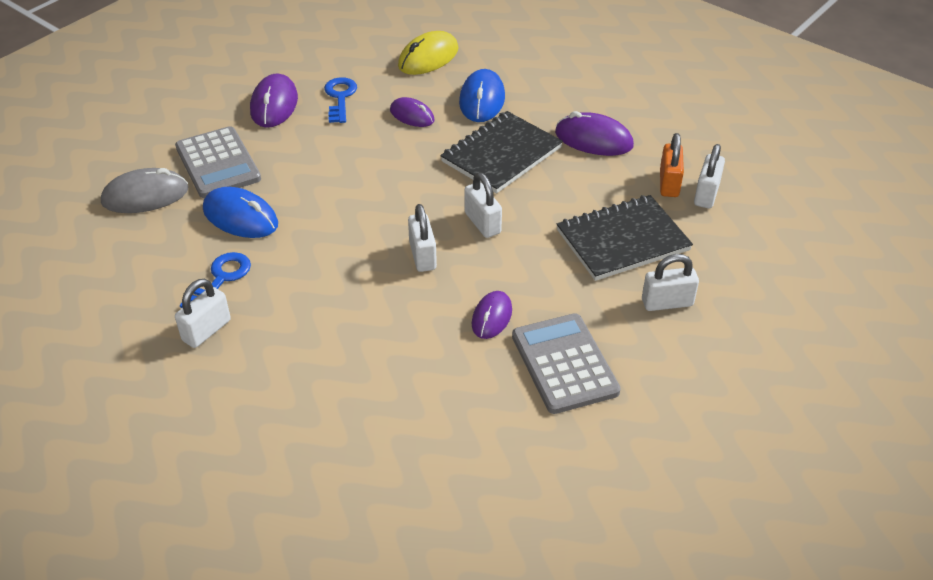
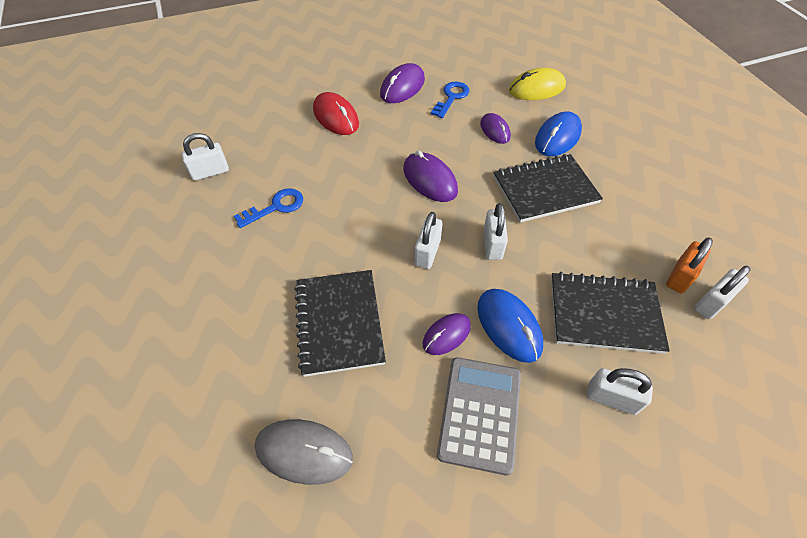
camera: 30 degrees right, 10 degrees up
grey mouse [101,168,188,213] -> grey mouse moved to [255,419,353,485]
grey calculator [175,126,261,198] -> red mouse [313,92,359,135]
white padlock [175,279,231,348] -> white padlock moved to [181,133,229,181]
blue mouse [203,187,278,238] -> blue mouse moved to [477,289,543,363]
purple mouse [555,111,634,156] -> purple mouse moved to [403,151,458,202]
none -> black notebook [294,270,386,377]

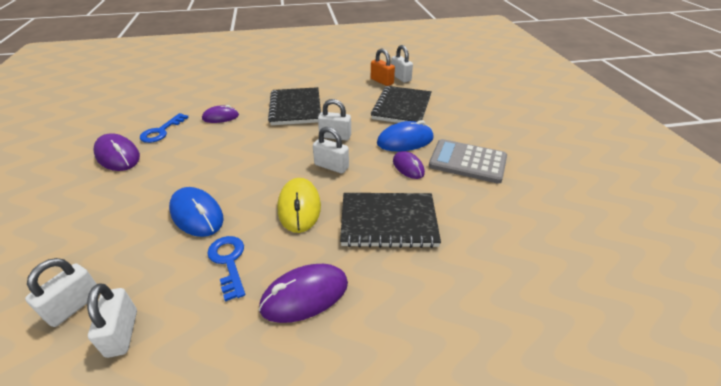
camera: 80 degrees left, 15 degrees down
grey mouse [255,419,353,485] -> none
red mouse [313,92,359,135] -> none
purple mouse [403,151,458,202] -> purple mouse moved to [259,264,348,323]
blue key [431,82,469,118] -> blue key turned 105 degrees counterclockwise [140,113,189,143]
yellow mouse [509,68,566,100] -> yellow mouse moved to [277,178,321,233]
blue mouse [535,111,582,156] -> blue mouse moved to [169,187,224,237]
white padlock [587,368,653,415] -> white padlock moved to [25,258,96,327]

